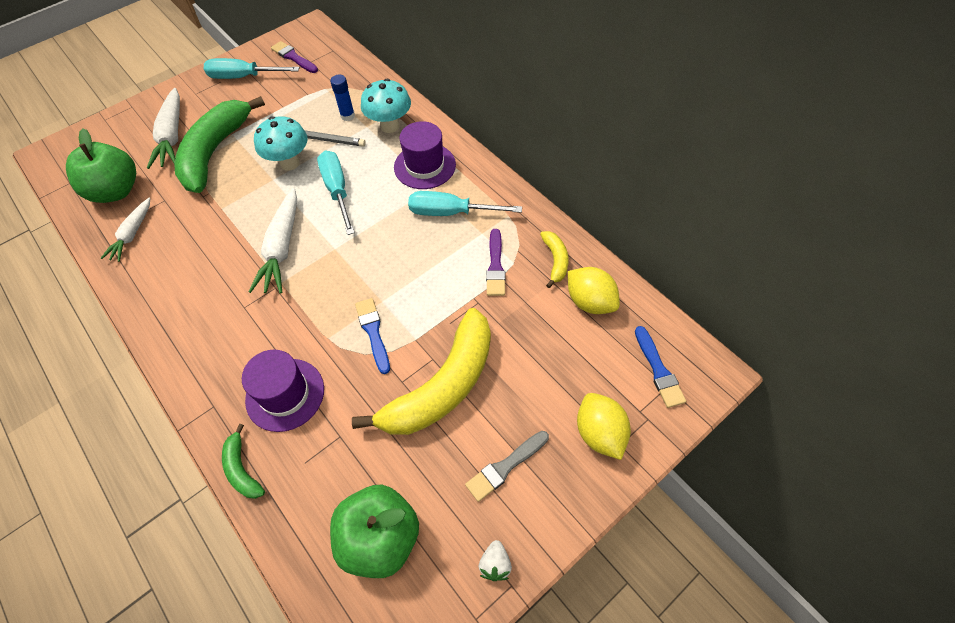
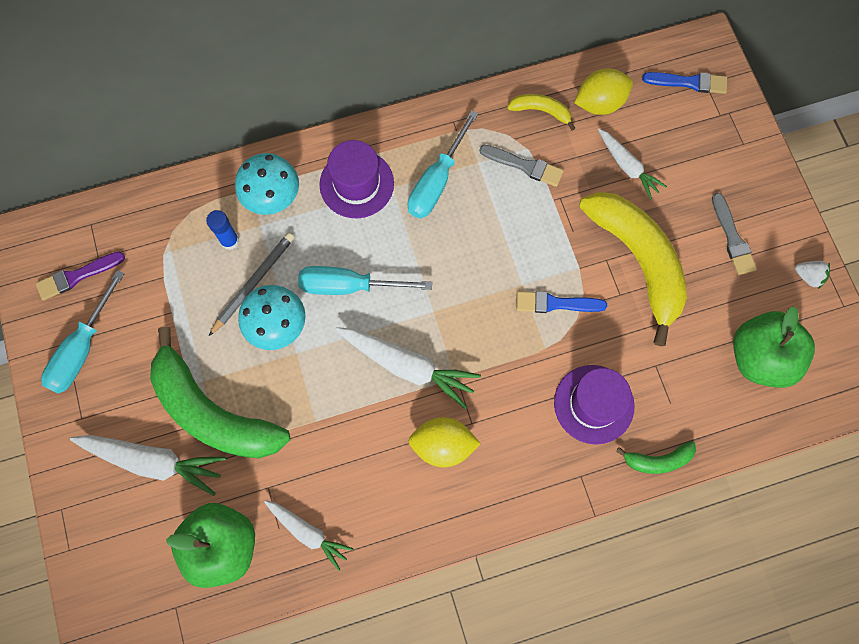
camera: 70 degrees left, 15 degrees up
purple brush [486,229,506,296] -> grey brush [479,145,564,187]
yellow lemon [577,393,631,460] -> yellow lemon moved to [409,417,481,467]
none -> white carrot [598,129,667,200]

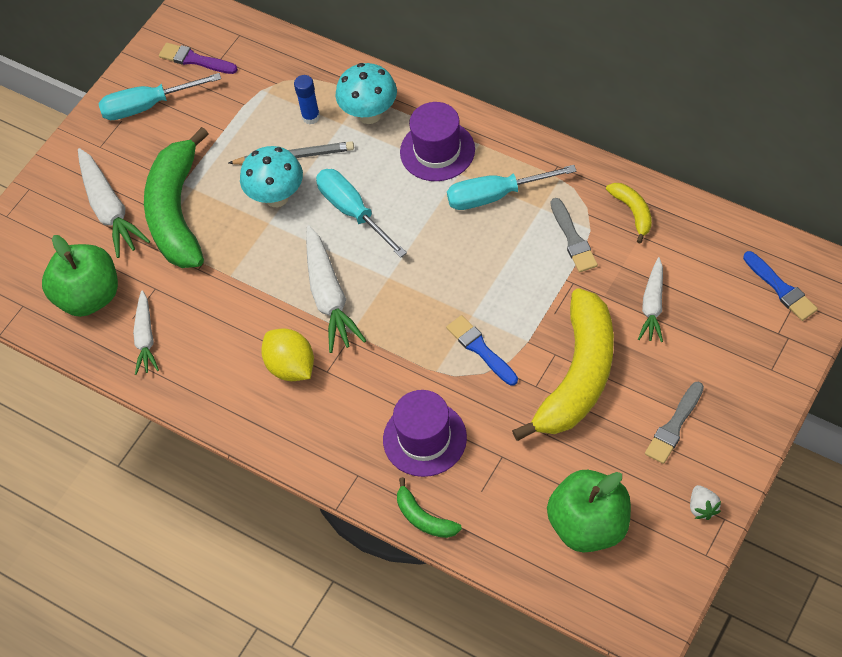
camera: 55 degrees right, 15 degrees down
yellow lemon [574,69,633,115] -> none

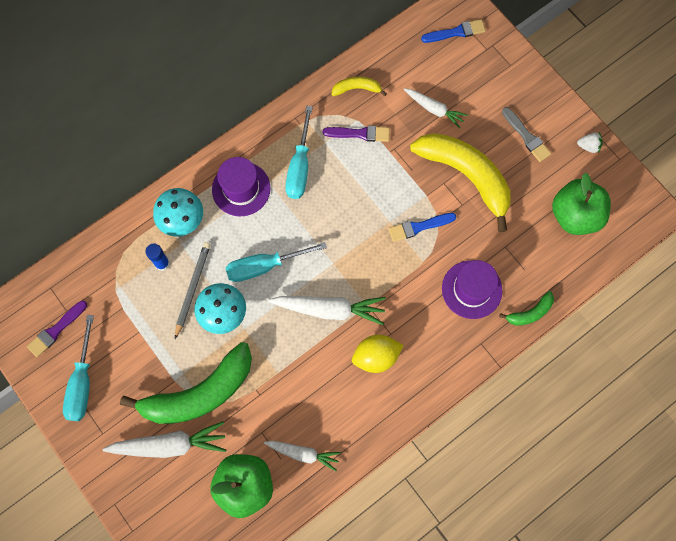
camera: 75 degrees left, 15 degrees up
green banana [144,127,209,268] -> green banana turned 45 degrees counterclockwise [120,342,252,424]
grey brush [551,198,598,272] -> purple brush [323,126,390,142]

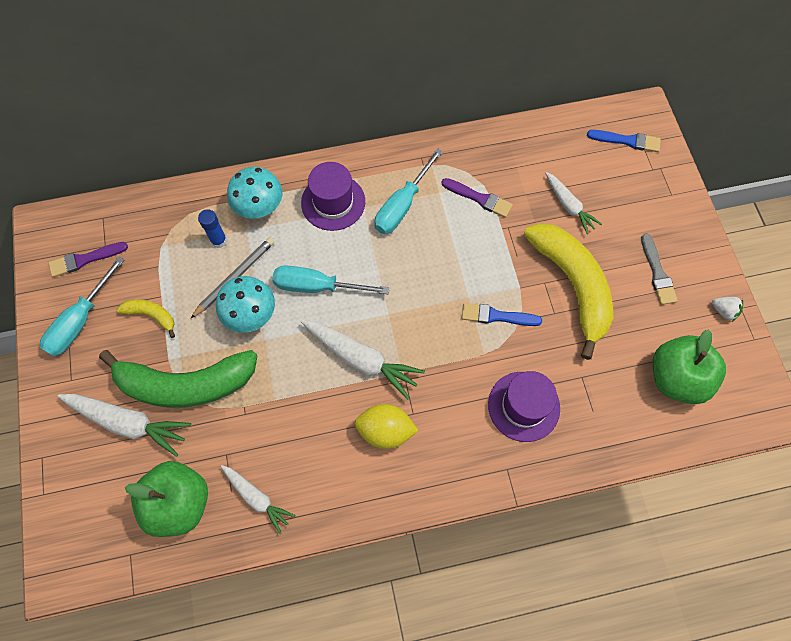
camera: 25 degrees right, 5 degrees down
yellow banana [331,77,387,96] -> yellow banana moved to [117,299,175,338]
green banana [499,291,554,325] -> none

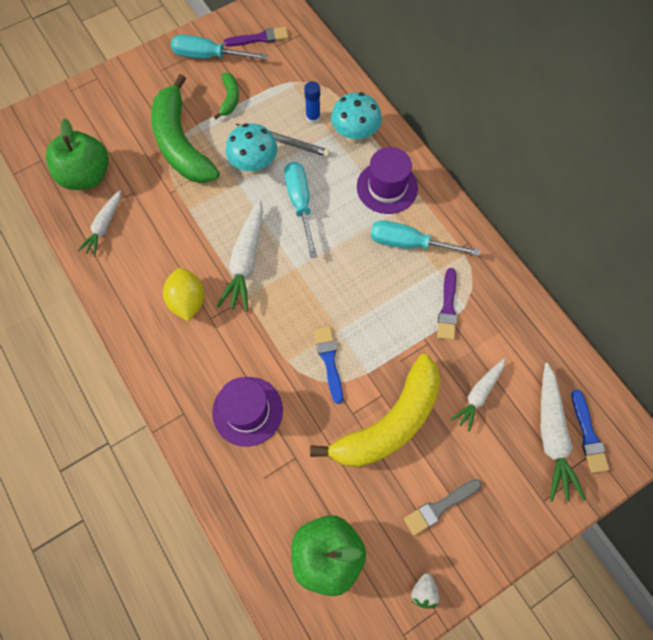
camera: 70 degrees right, 0 degrees up
purple brush [49,242,128,277] -> purple brush turned 120 degrees clockwise [224,27,289,46]
white carrot [57,394,191,457] -> white carrot moved to [541,363,586,502]
yellow banana [117,299,175,338] -> green banana [214,73,239,119]

